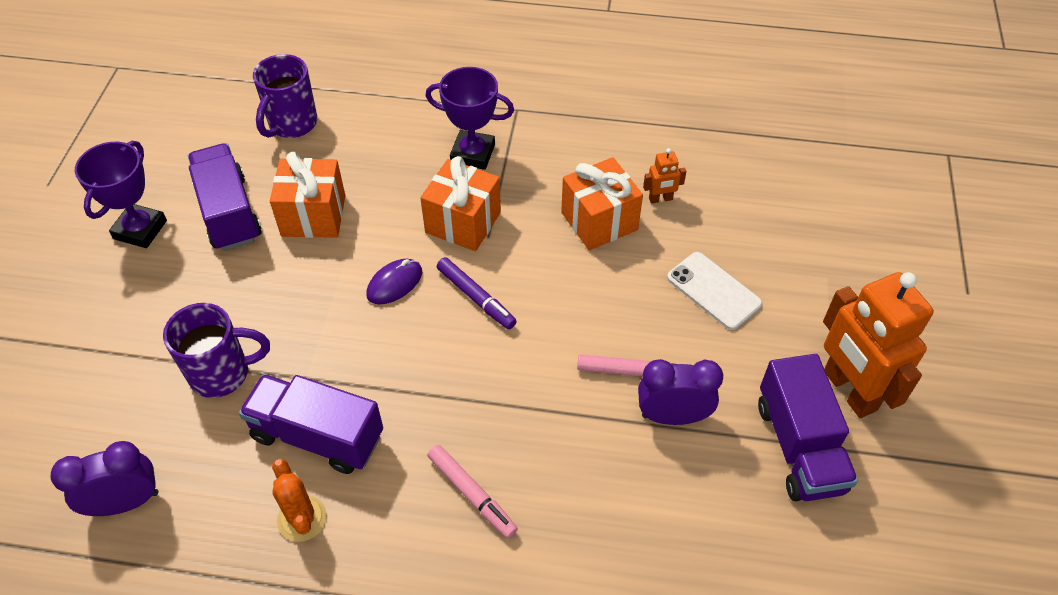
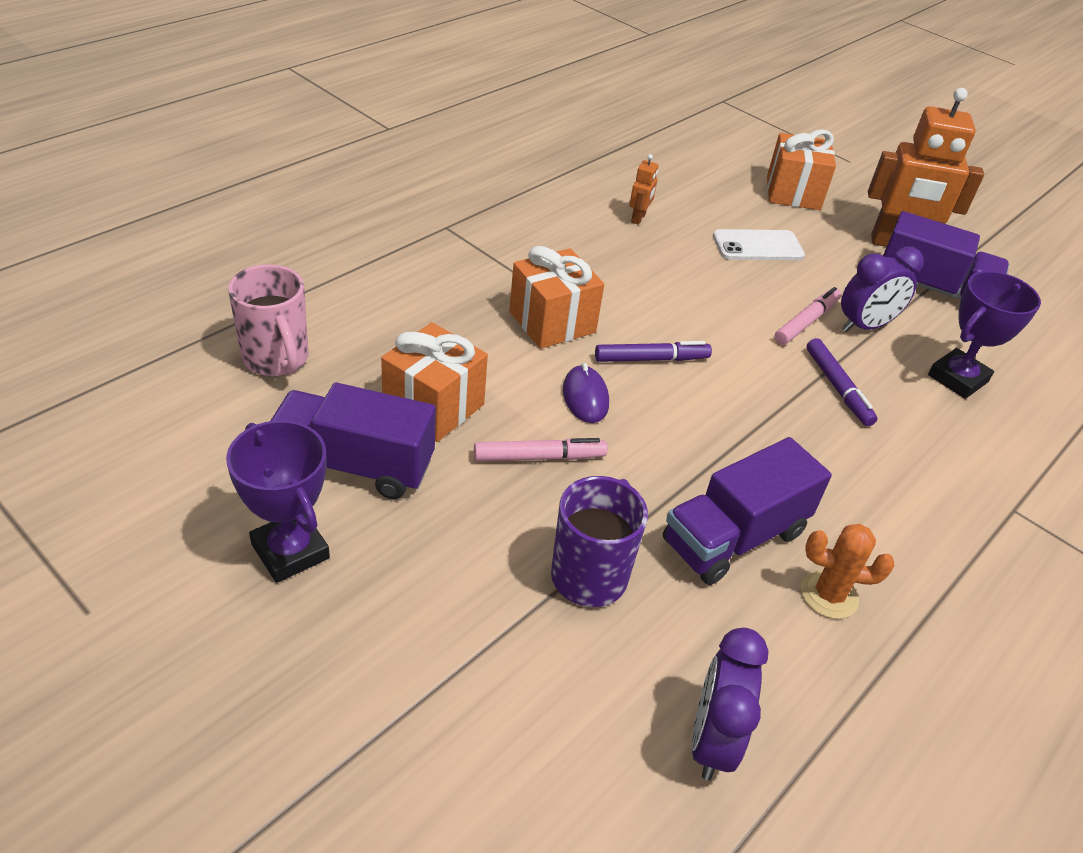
camera: 60 degrees left, 10 degrees down
purple mug [253,54,317,138] -> pink mug [228,264,309,376]
purple trophy [425,67,514,170] -> purple trophy moved to [928,271,1041,399]
pink marker [427,445,518,539] -> pink marker moved to [474,438,608,461]
orange gift [561,157,643,250] -> orange gift moved to [767,129,836,210]
purple clock [638,359,723,425] -> purple clock turned 150 degrees counterclockwise [841,246,924,332]
none -> purple marker [806,338,878,426]

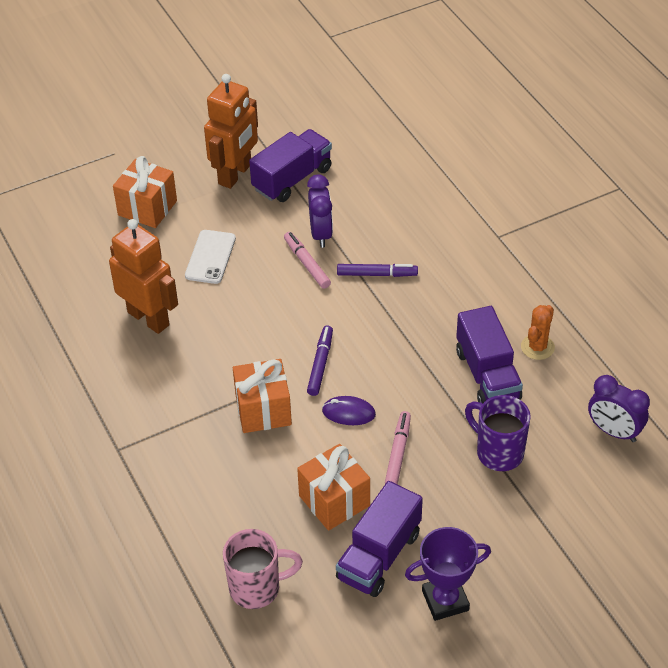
camera: 65 degrees left, 5 degrees up
orange robot [629,154,658,225] -> orange robot [109,219,178,334], size x2.34
purple trophy [928,271,1041,399] -> none

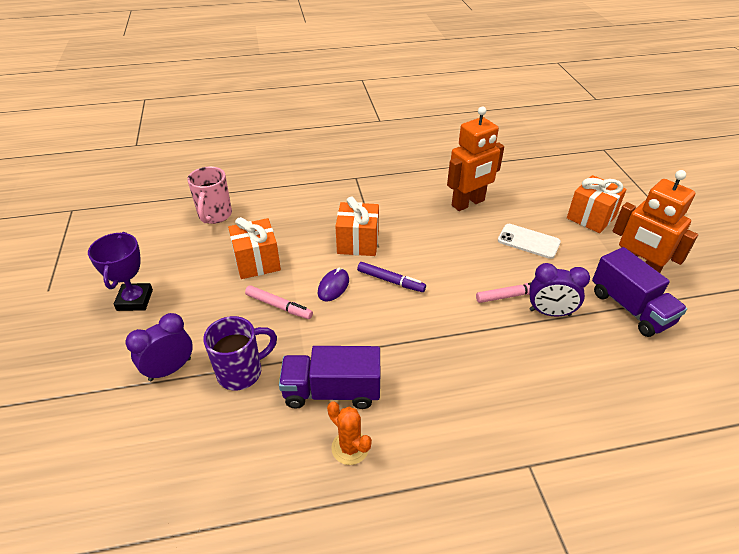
camera: 105 degrees right, 5 degrees down
purple truck [336,481,423,597] -> none
purple marker [337,264,418,277] -> none
purple clock [588,375,650,442] -> purple clock moved to [125,313,193,381]

